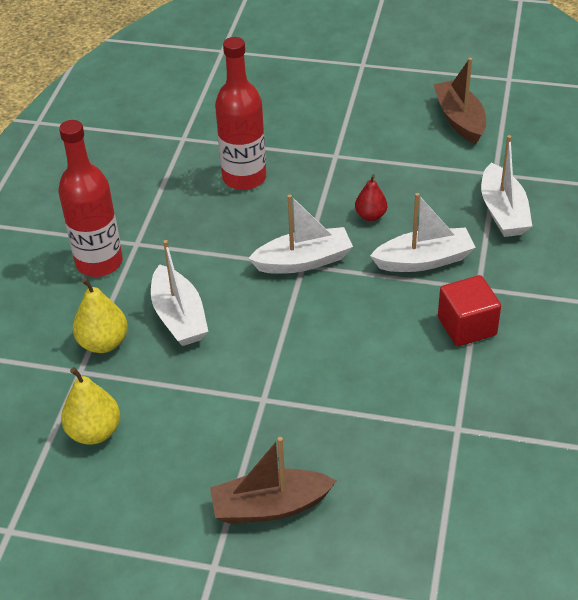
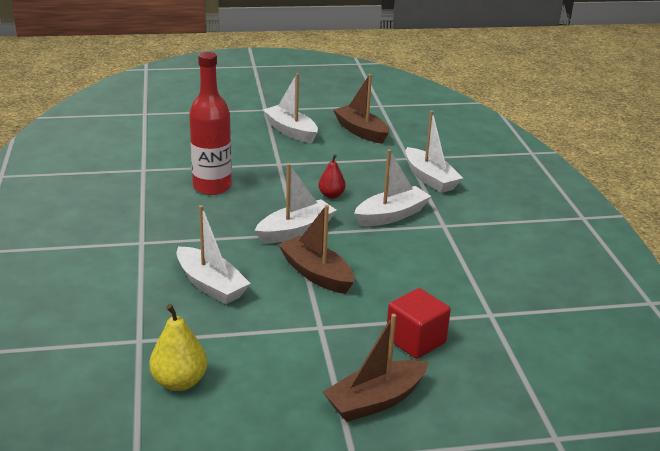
camera: 25 degrees left, 15 degrees down
red bottle [59,120,123,277] -> none
yellow pear [73,278,128,353] -> none
red cube [438,275,501,346] -> red cube moved to [387,288,451,359]
none -> white boat [263,73,318,143]
none -> brown boat [278,205,354,294]

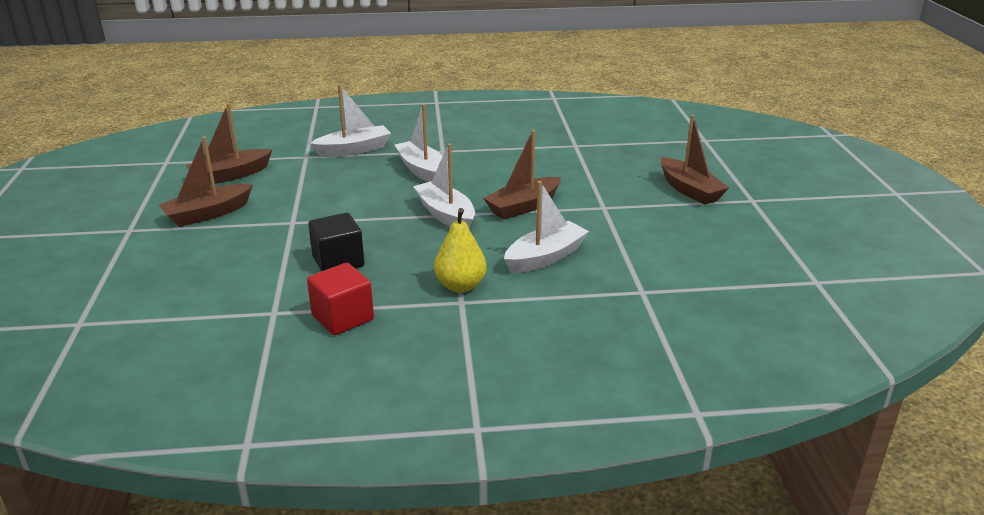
camera: 85 degrees left, 0 degrees up
yellow pear [149,304,208,391] -> yellow pear moved to [434,208,487,293]
red bottle [189,52,232,195] -> black cube [308,213,364,271]
white boat [263,73,318,143] -> brown boat [159,137,253,227]
red pear [318,154,346,198] -> none
red cube [387,288,451,359] -> red cube moved to [307,263,374,335]

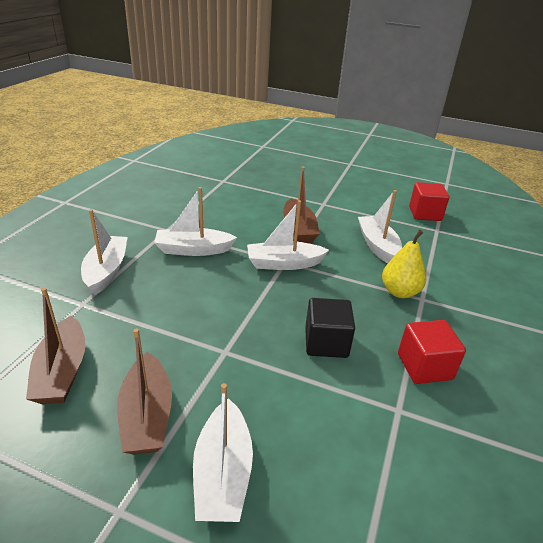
camera: 65 degrees left, 5 degrees up
brown boat [661,115,729,205] -> none
none -> white boat [193,383,253,522]
none -> red cube [409,182,449,221]

